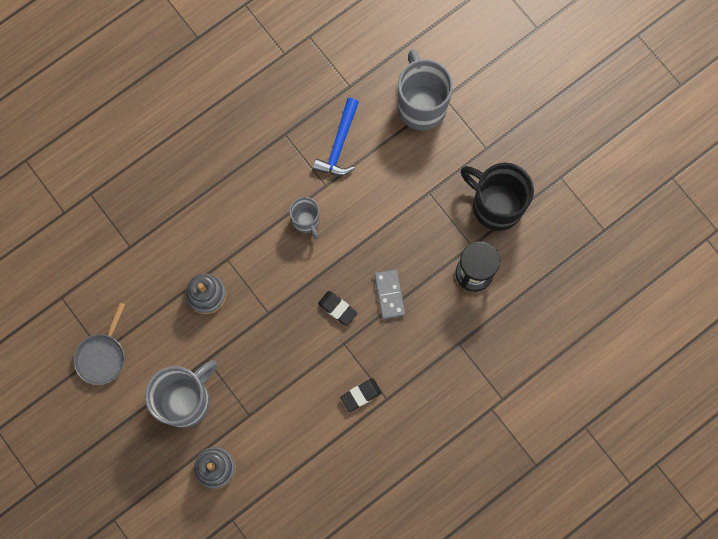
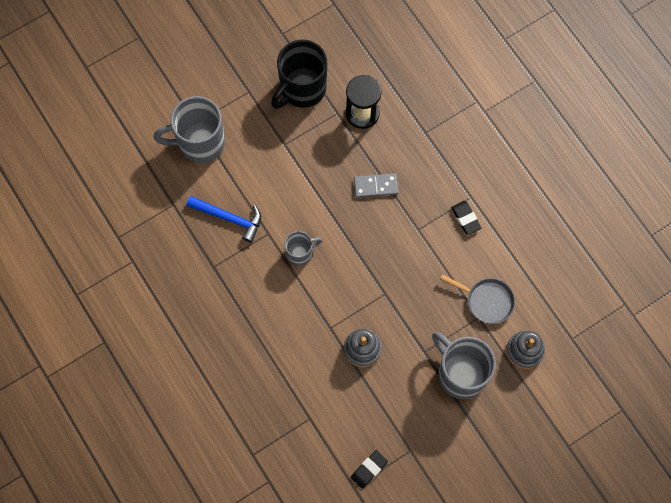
camera: 85 degrees left, 5 degrees down
grey pan [74,302,125,385] -> grey pan moved to [440,274,515,324]
black eraser [318,291,358,326] -> black eraser moved to [351,450,388,489]

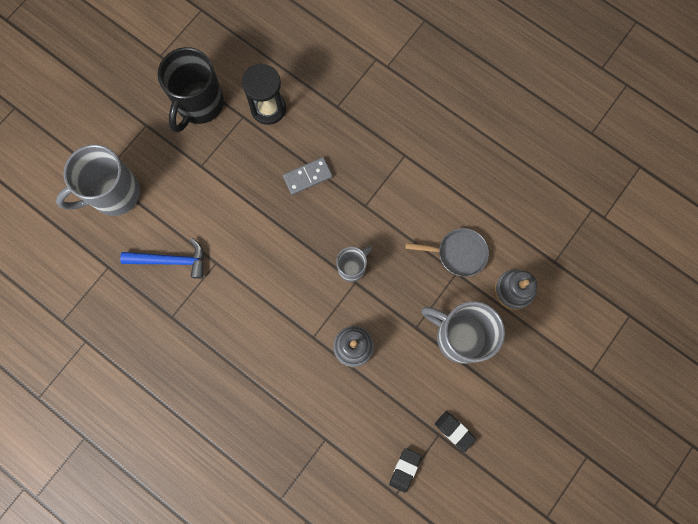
camera: 20 degrees left, 5 degrees up
grey mug [284,231,322,266] -> grey mug moved to [336,246,372,282]
black eraser [451,201,481,235] -> black eraser moved to [435,411,476,452]

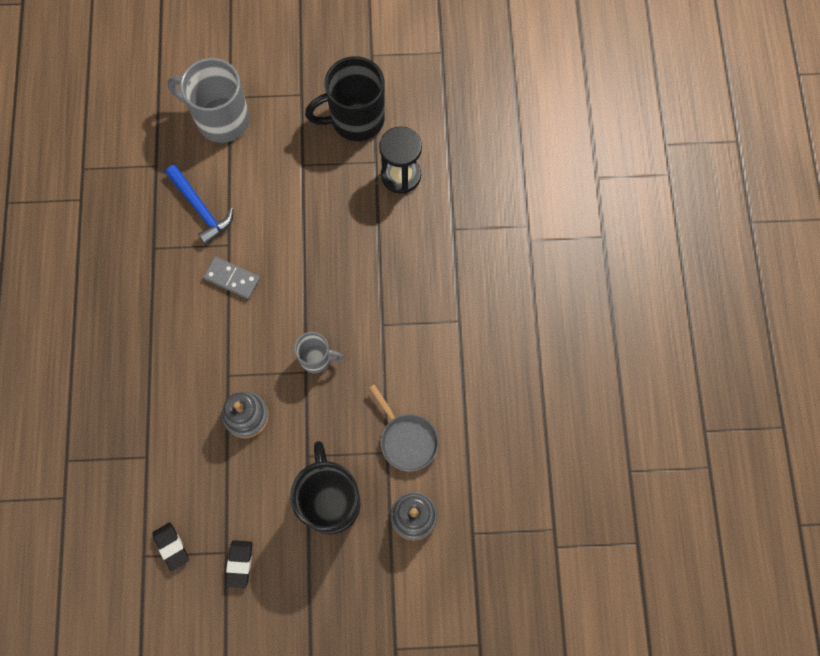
camera: 50 degrees right, 5 degrees down
grey domino [283,157,333,195] -> grey domino moved to [203,256,260,299]
black eraser [389,448,421,493] -> black eraser turned 75 degrees clockwise [152,522,189,571]
grey mug [422,301,505,364] -> black mug [290,441,360,535]

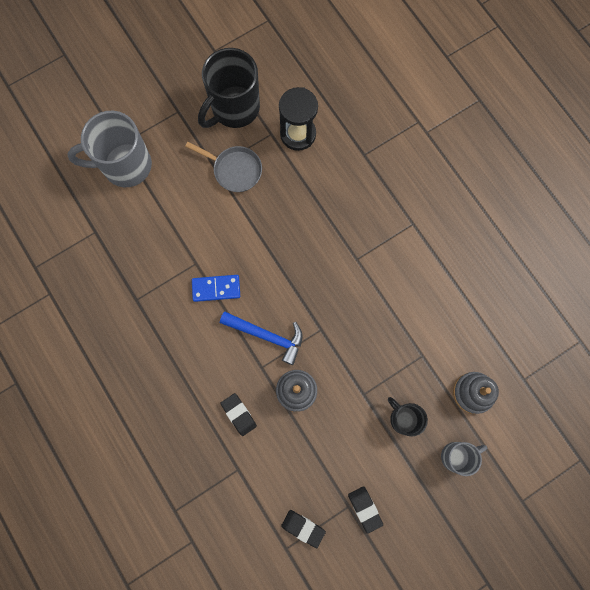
camera: 30 degrees left, 5 degrees up
blue hammer [166,165,233,245] -> blue hammer moved to [220,312,303,365]
grey domino [203,256,260,299] -> blue domino [192,275,240,302]
black mug [290,441,360,535] -> black mug [388,397,428,437], size x0.54
grey mug [294,332,344,373] -> grey mug moved to [441,442,487,476]
grey pan [369,384,439,472] -> grey pan moved to [185,142,262,192]
none -> black eraser [220,393,257,436]

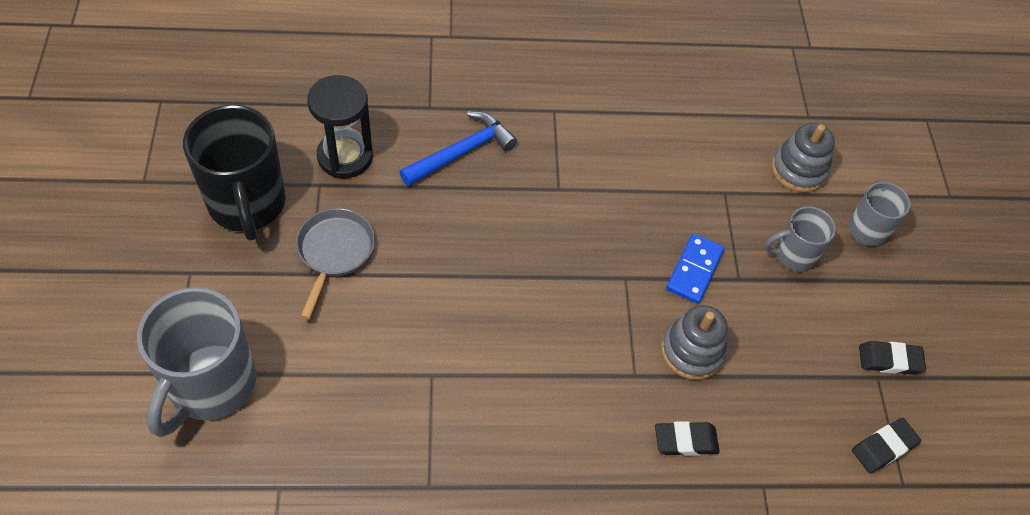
camera: 65 degrees left, 20 degrees down
grey pan [185,142,262,192] -> grey pan turned 45 degrees counterclockwise [296,208,375,319]
blue domino [192,275,240,302] -> blue domino moved to [666,233,724,304]
blue hammer [220,312,303,365] -> blue hammer moved to [399,111,517,186]
black mug [388,397,428,437] -> grey mug [765,206,836,271]

